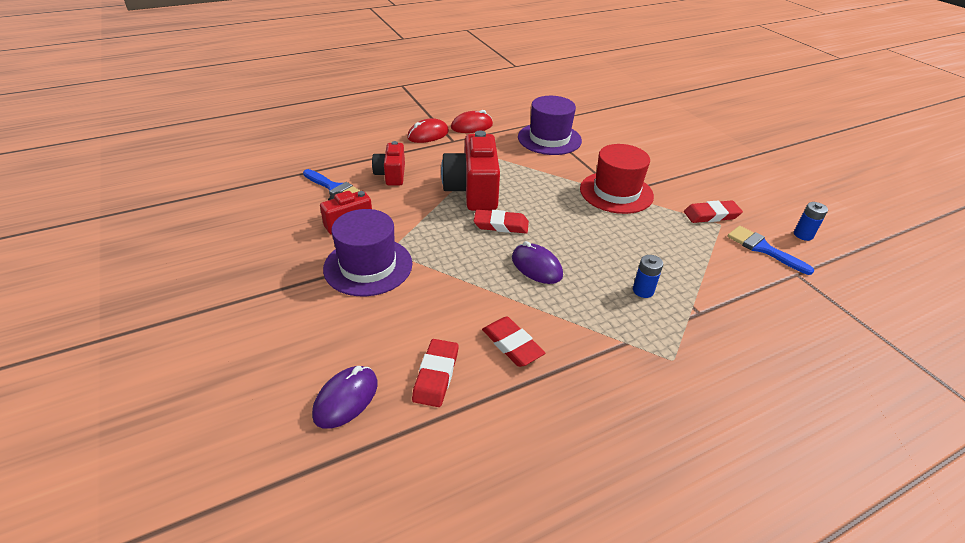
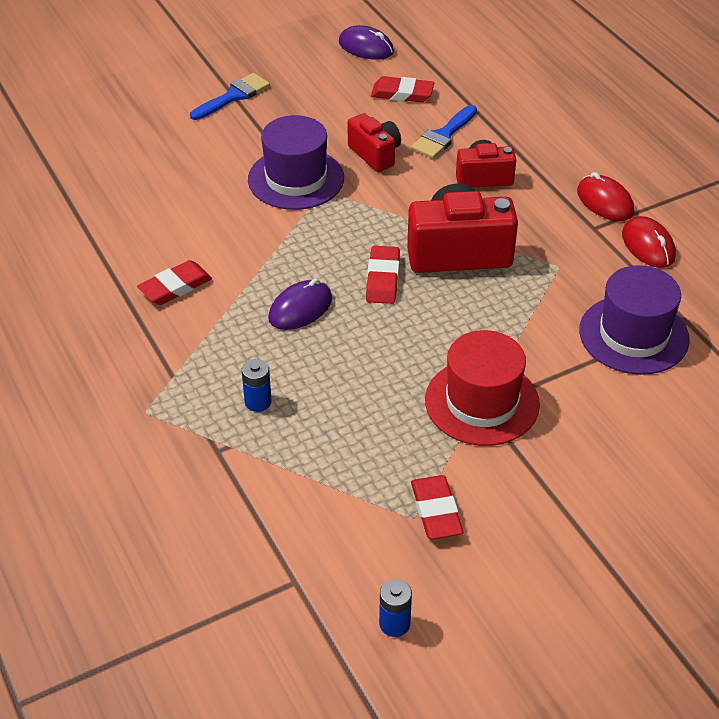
camera: 90 degrees right, 5 degrees up
purple mouse [312,366,378,429] -> purple mouse moved to [339,25,394,60]
red eraser [412,339,459,407] -> red eraser moved to [371,76,434,102]
blue brush [727,226,814,275] -> blue brush moved to [190,73,270,120]

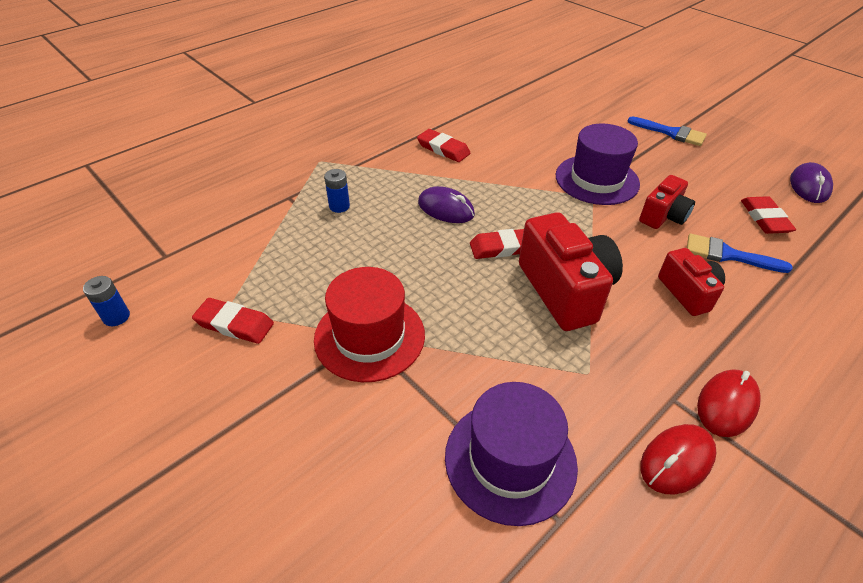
camera: 75 degrees right, 0 degrees up
red eraser [411,475,463,539] -> red eraser turned 45 degrees clockwise [192,298,274,344]

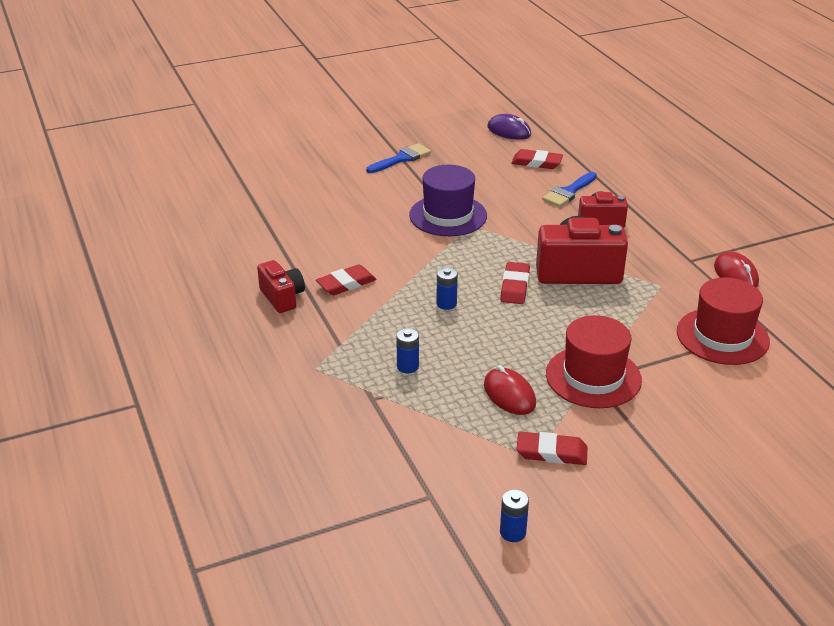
camera: 70 degrees left, 10 degrees down
red eraser [192,298,274,344] -> red eraser turned 60 degrees clockwise [517,431,587,465]
purple mouse [418,186,475,223] -> blue battery [436,267,458,310]
purple hat [445,382,578,526] -> red hat [677,277,770,365]
red camera [639,175,695,229] -> red camera moved to [257,260,305,313]
red mouse [697,369,761,437] -> red mouse moved to [484,365,536,415]

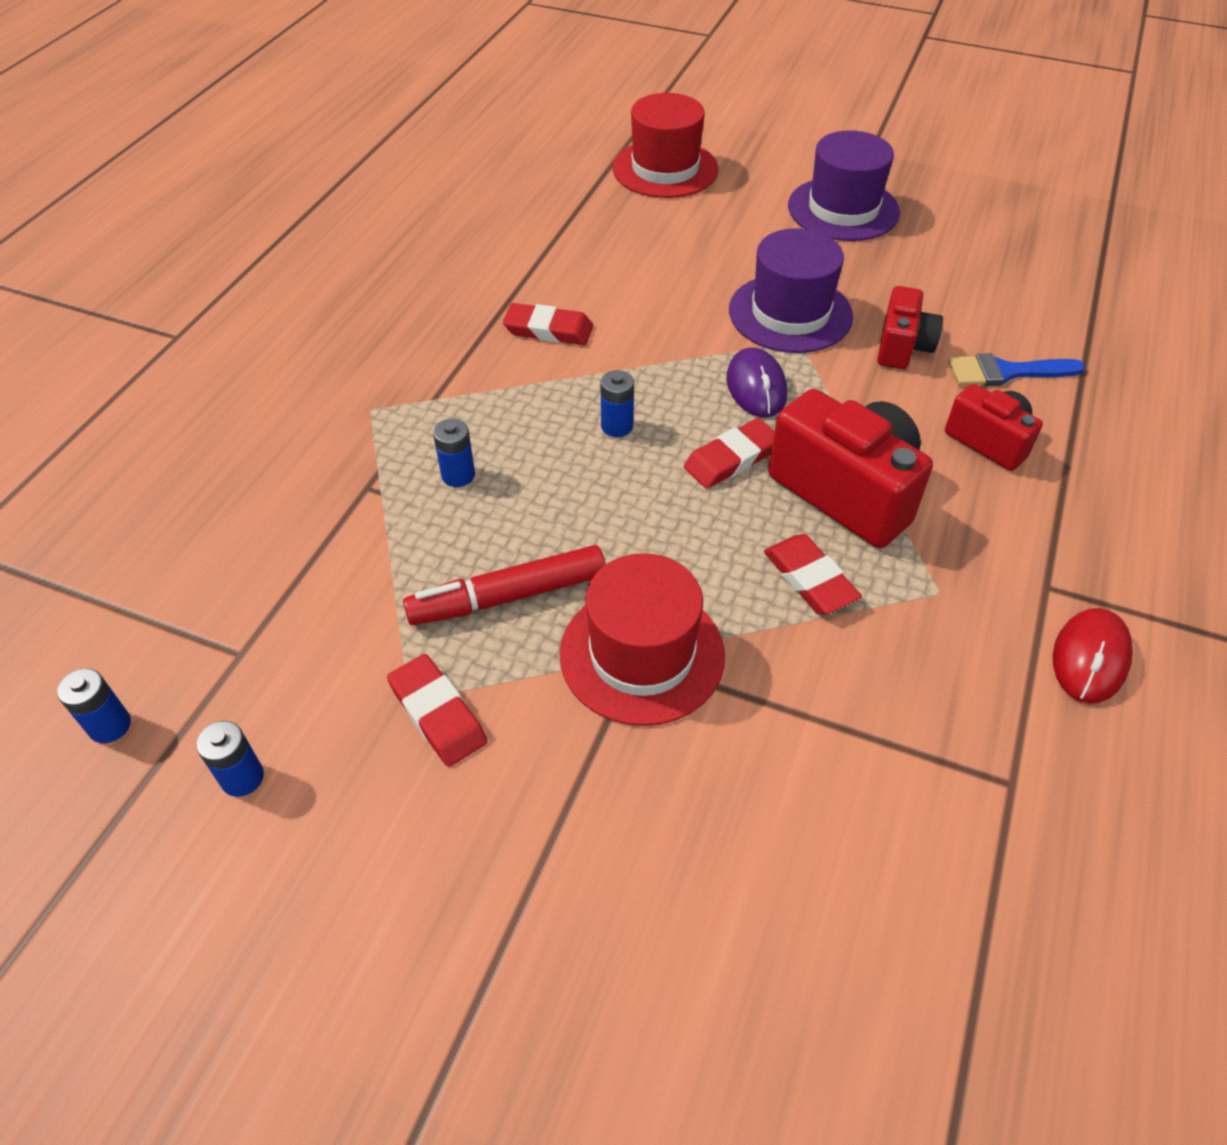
camera: 45 degrees right, 15 degrees up
red camera [257,260,305,313] -> red camera moved to [877,286,943,369]
blue brush [366,143,431,173] -> purple hat [788,130,900,241]
red mouse [484,365,536,415] -> red marker [403,545,606,625]
purple mouse [488,114,531,140] -> purple mouse moved to [727,348,787,417]
red eraser [511,149,563,169] -> red eraser moved to [764,534,862,615]
red hat [677,277,770,365] -> red hat moved to [612,93,719,198]
none -> blue battery [57,668,131,743]

